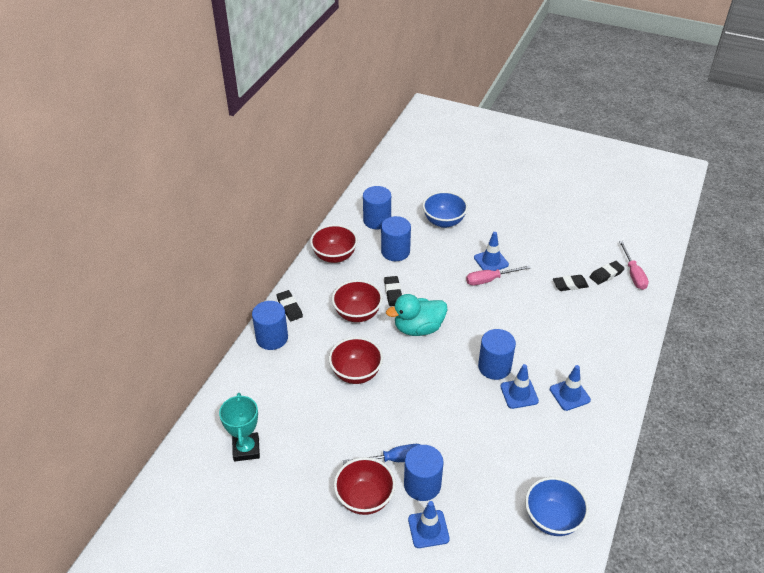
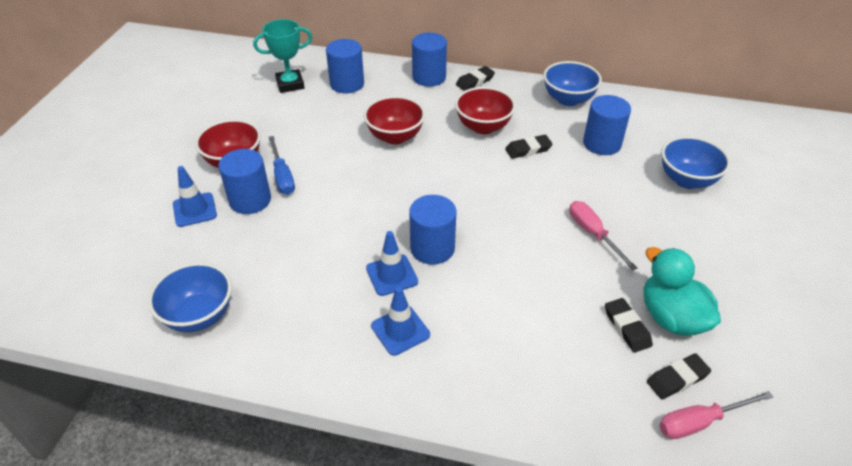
camera: 80 degrees right, 0 degrees up
red bowl [310,224,358,263] -> blue bowl [543,61,602,106]
blue cylinder [363,186,391,229] -> blue cylinder moved to [326,39,364,93]
turquoise duck [386,294,447,336] -> turquoise duck moved to [643,247,721,336]
blue traffic cone [474,232,509,271] -> none
black eraser [590,261,625,285] -> black eraser turned 75 degrees counterclockwise [647,353,711,399]

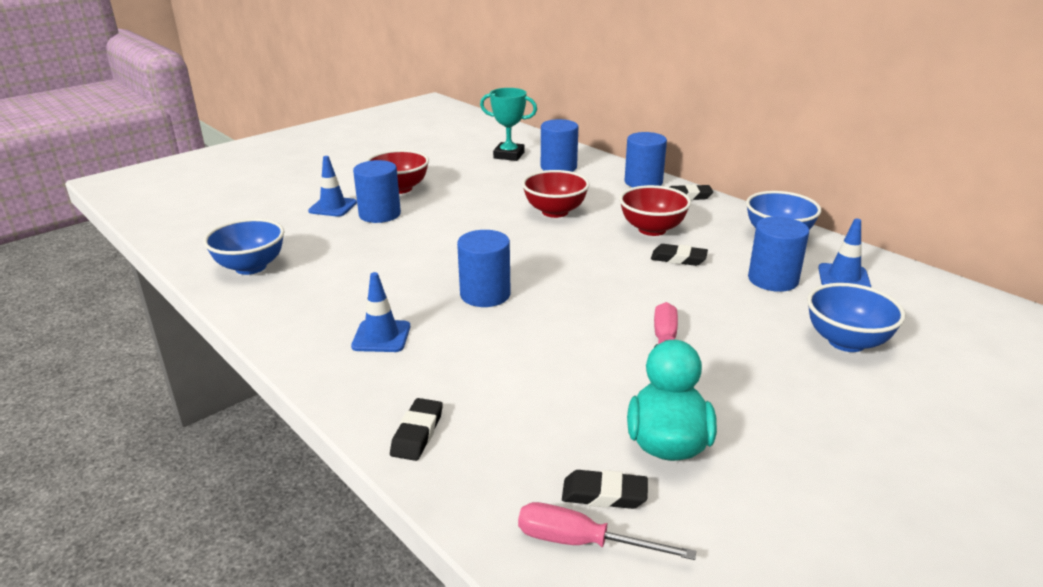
camera: 35 degrees right, 15 degrees down
blue screwdriver [269,136,295,195] -> none
blue traffic cone [366,231,418,296] -> blue traffic cone moved to [818,219,871,287]
black eraser [605,298,653,353] -> black eraser moved to [390,398,443,461]

